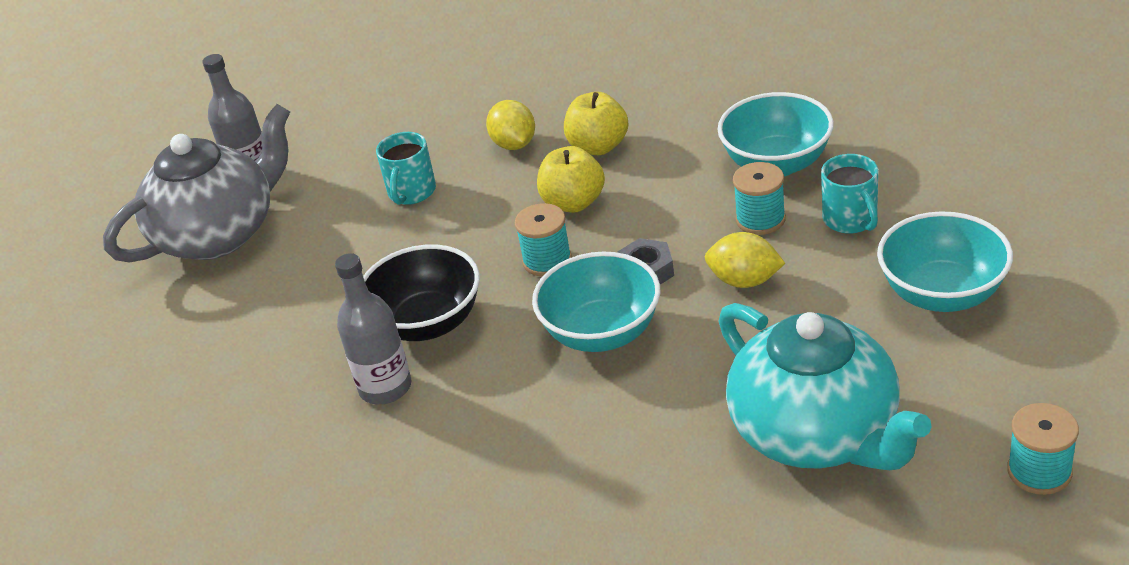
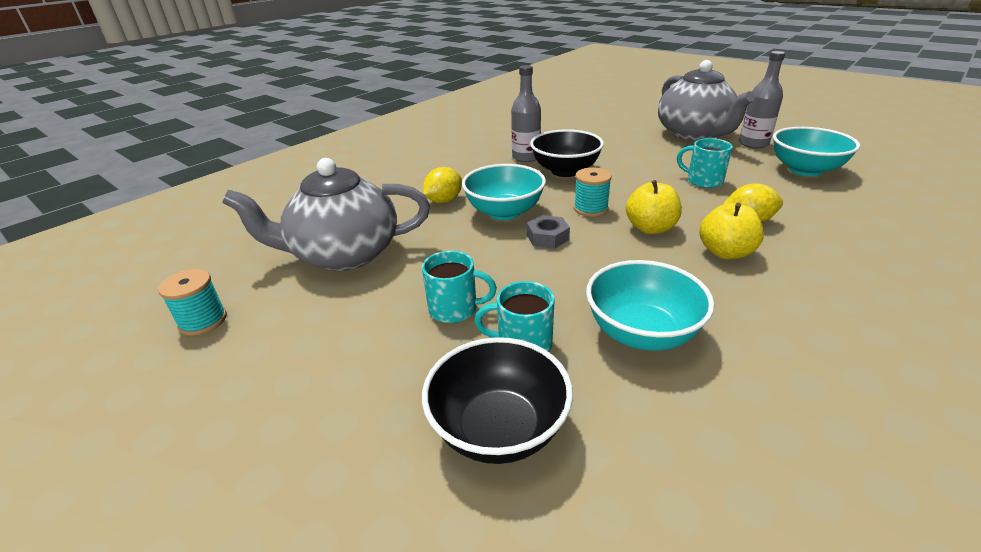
camera: 110 degrees right, 5 degrees down
yellow lemon [705,232,785,288] -> yellow lemon moved to [423,167,462,203]
turquoise teapot [718,303,932,470] -> grey teapot [222,158,430,271]
turquoise spool [733,162,786,235] -> none
turquoise bowl [877,211,1013,312] -> turquoise bowl moved to [773,127,860,176]
none -> turquoise mug [422,251,497,323]
none -> black bowl [422,337,573,464]

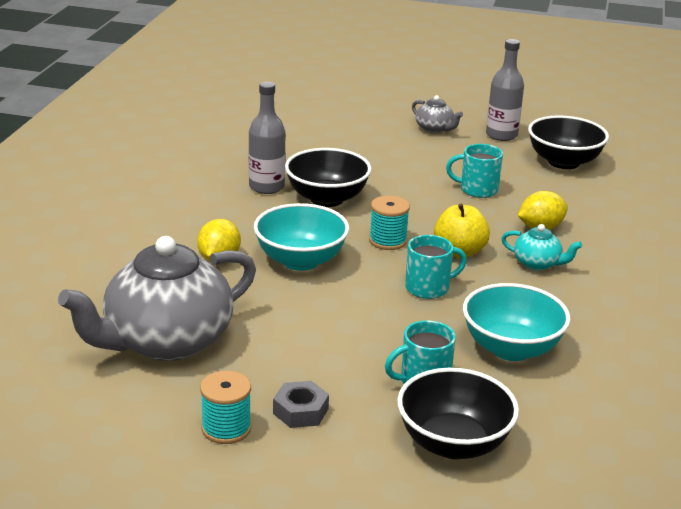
camera: 30 degrees left, 5 degrees down
turquoise spool [158,269,227,336] -> turquoise spool moved to [200,371,251,444]
turquoise mug [422,251,497,323] -> turquoise mug moved to [405,235,467,299]
grey nut [527,215,570,249] -> grey nut moved to [273,381,329,428]
grey teapot [658,60,755,141] -> grey teapot [412,95,463,134], size x0.43
yellow apple [699,203,764,259] -> turquoise teapot [501,224,582,271]
turquoise bowl [773,127,860,176] -> black bowl [528,115,609,169]

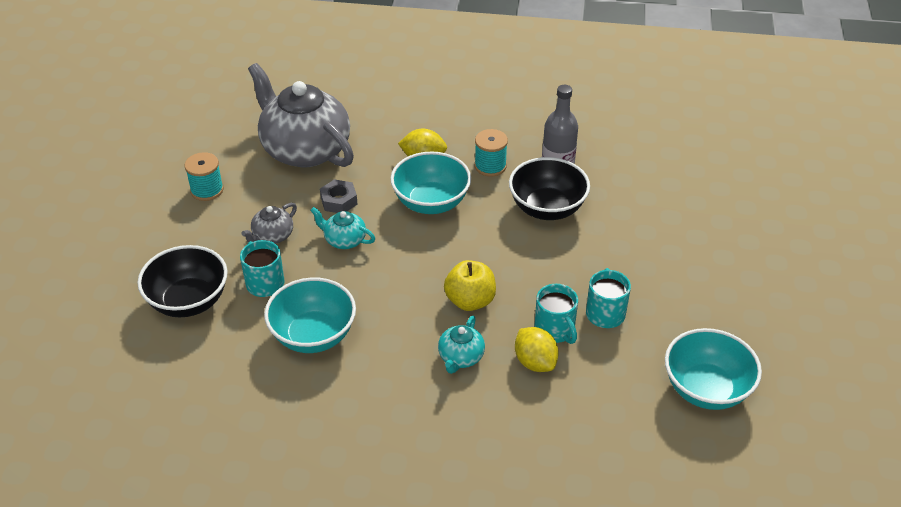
camera: 85 degrees right, 15 degrees up
grey nut [273,381,329,428] -> grey nut moved to [320,179,358,213]
turquoise spool [369,196,410,250] -> turquoise spool moved to [474,129,508,176]
turquoise mug [405,235,467,299] -> turquoise mug moved to [534,284,578,344]
grey teapot [412,95,463,134] -> grey teapot moved to [241,203,297,244]
grey bottle [486,39,524,141] -> none
black bowl [528,115,609,169] -> turquoise bowl [665,328,762,410]
none -> turquoise teapot [310,207,375,249]

